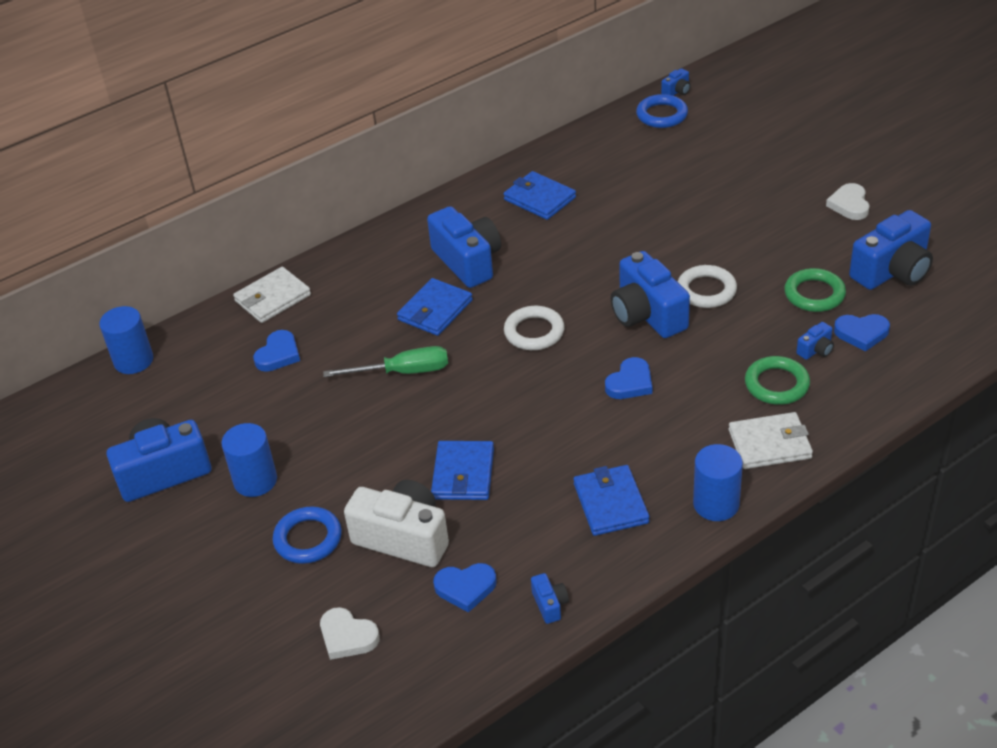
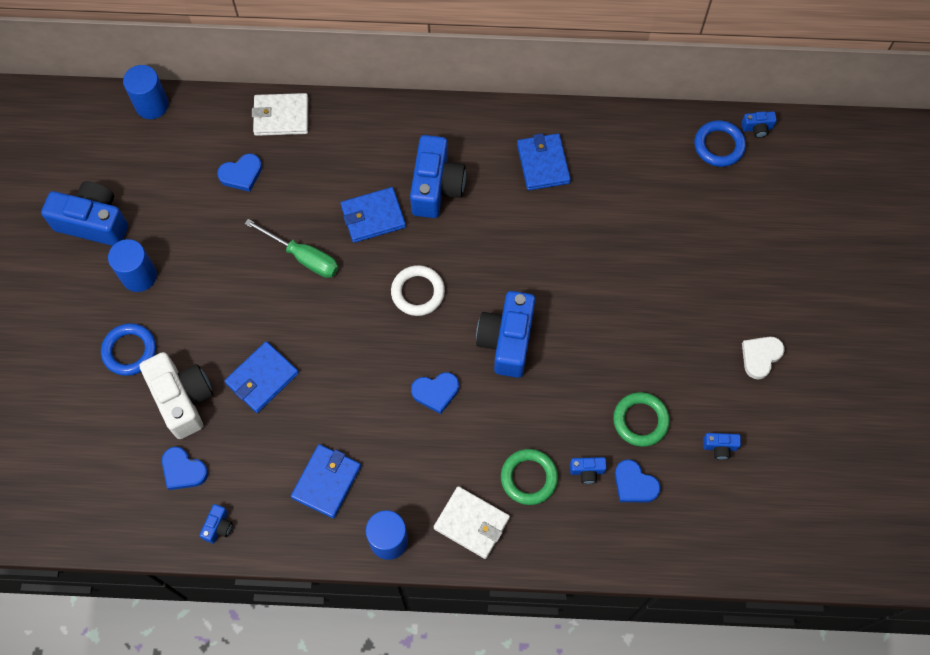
camera: 35 degrees right, 25 degrees up
white heart [320,607,380,660] -> none
white ring [678,265,737,308] -> none
blue camera [849,210,933,290] -> blue camera [703,433,741,460], size x0.44

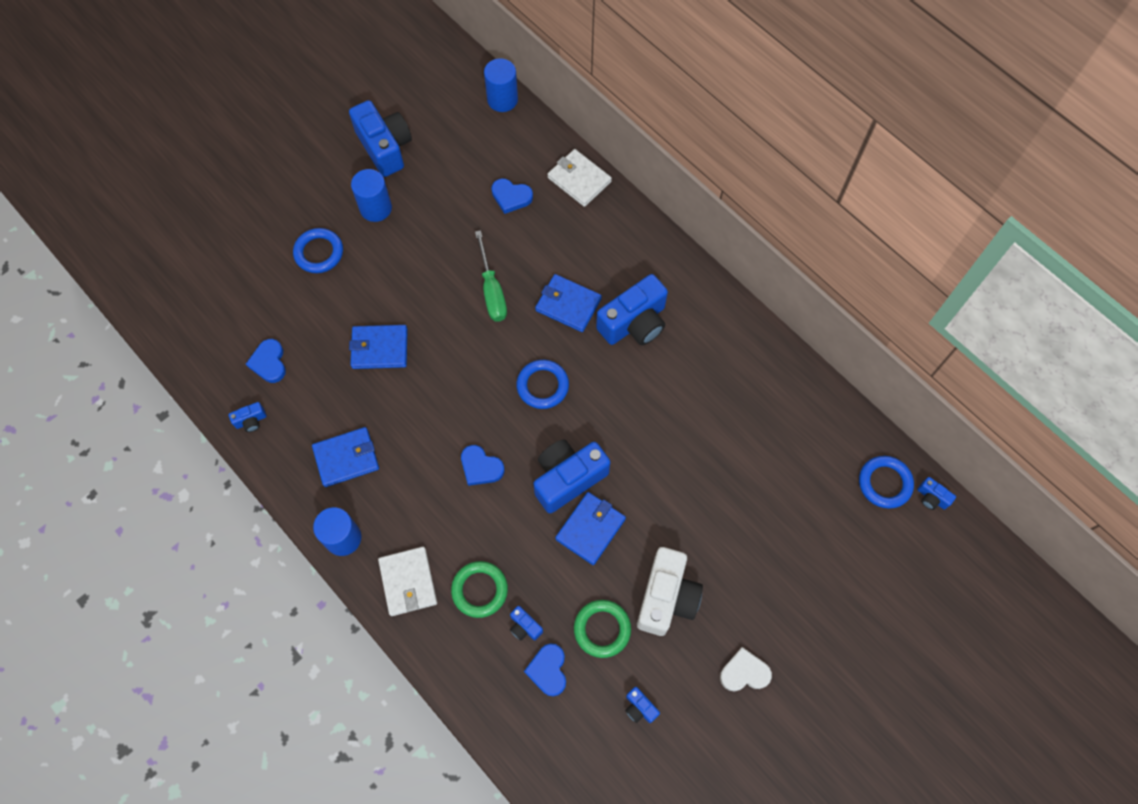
camera: 45 degrees right, 0 degrees up
white camera [140,352,213,439] -> white camera moved to [637,547,703,636]
white ring [391,265,445,316] -> blue ring [516,360,569,409]
blue wallet [517,133,571,190] -> blue wallet moved to [555,492,626,565]

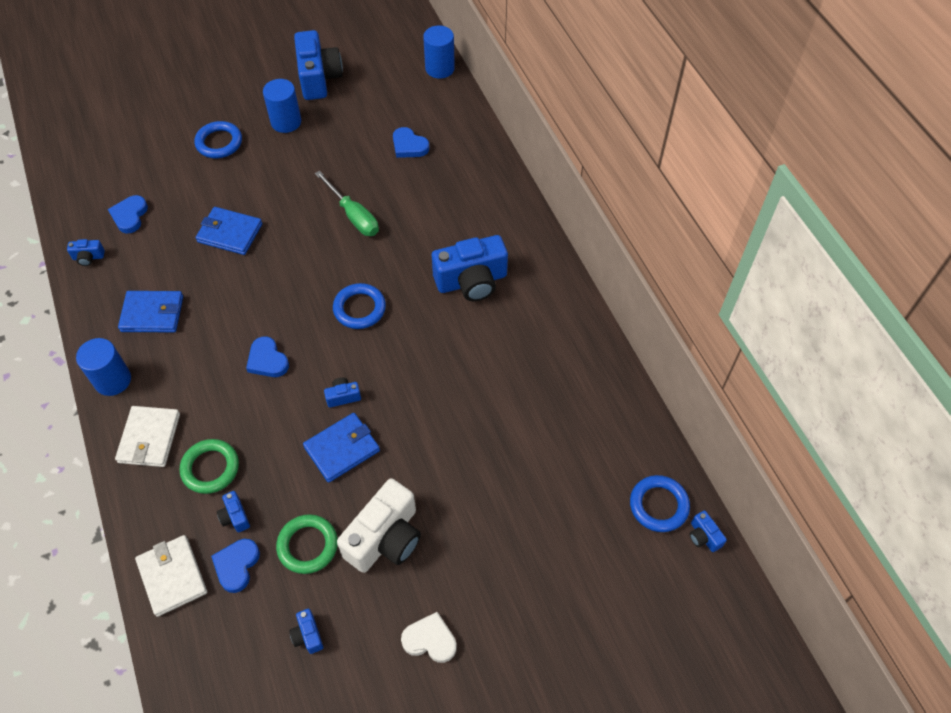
camera: 20 degrees right, 10 degrees down
green screwdriver [475,230,507,322] -> green screwdriver turned 45 degrees counterclockwise [315,171,379,236]
blue camera [533,440,610,513] -> blue camera [324,377,361,407], size x0.44
blue wallet [535,274,602,332] -> none
white wallet [548,149,612,207] -> white wallet moved to [135,535,207,617]

